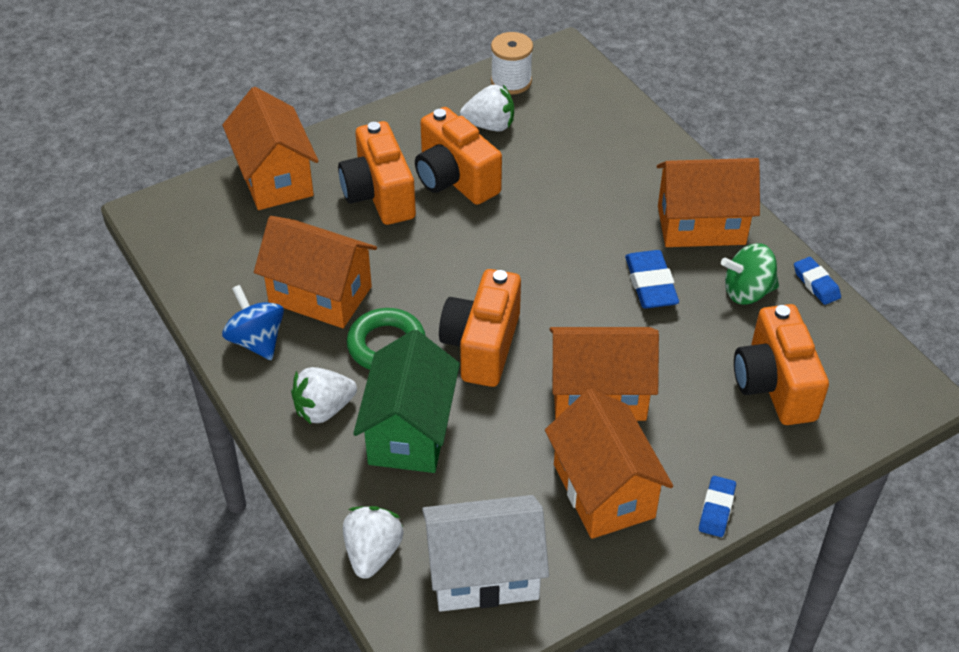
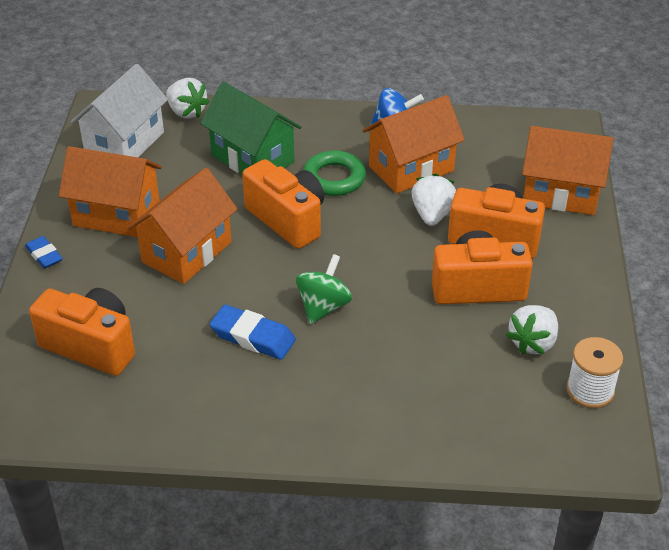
camera: 125 degrees right, 5 degrees down
white strawberry [291,367,357,424] -> white strawberry moved to [411,173,456,226]
orange house [657,158,760,247] -> none
green spinning top [721,243,779,305] -> green spinning top moved to [296,254,352,324]
blue eraser [794,257,841,305] -> none

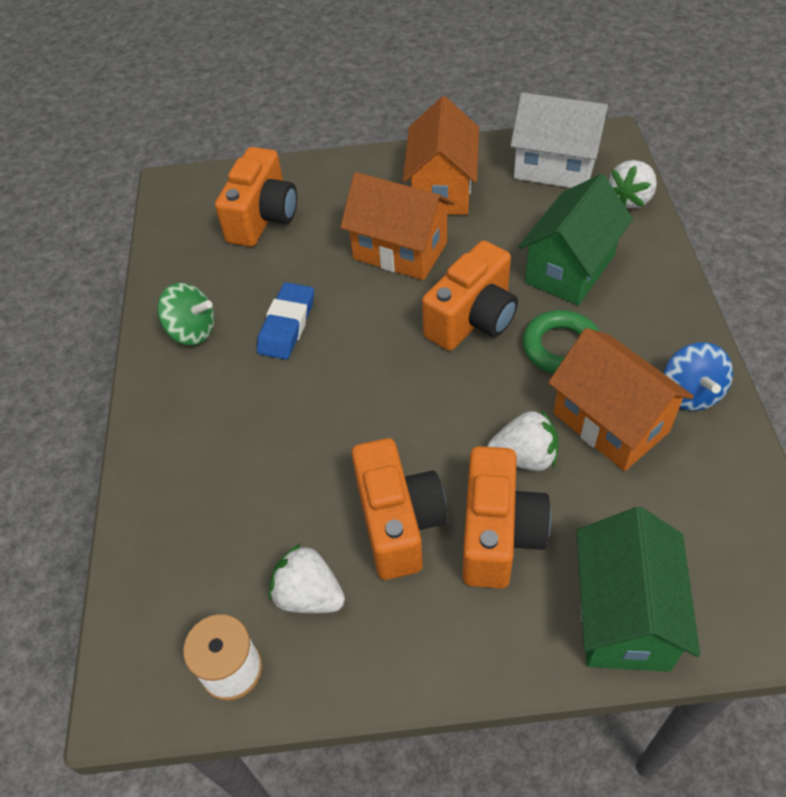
camera: 85 degrees right, 10 degrees up
blue eraser [25,236,63,268] -> none
green spinning top [296,254,352,324] -> green spinning top moved to [157,283,214,345]
orange house [522,126,614,215] -> green house [577,507,700,672]

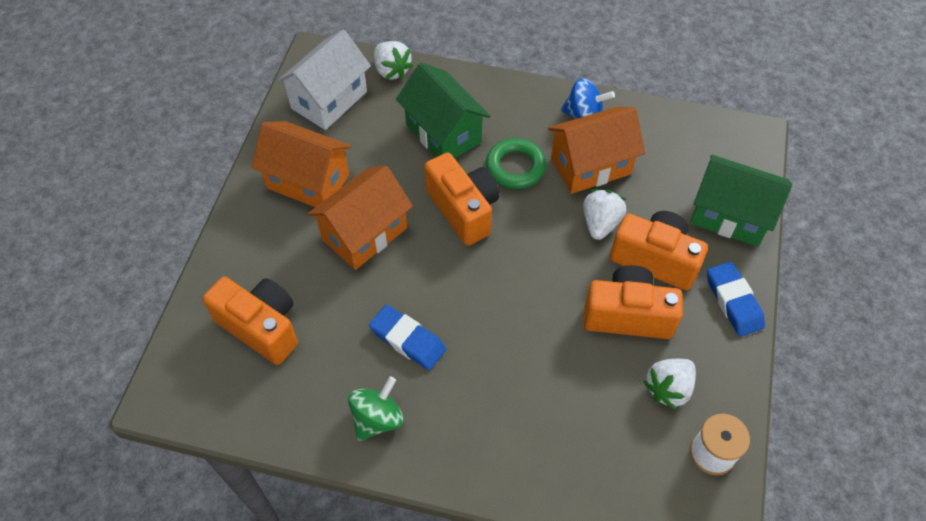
camera: 75 degrees left, 5 degrees up
none -> blue eraser [707,261,765,337]

